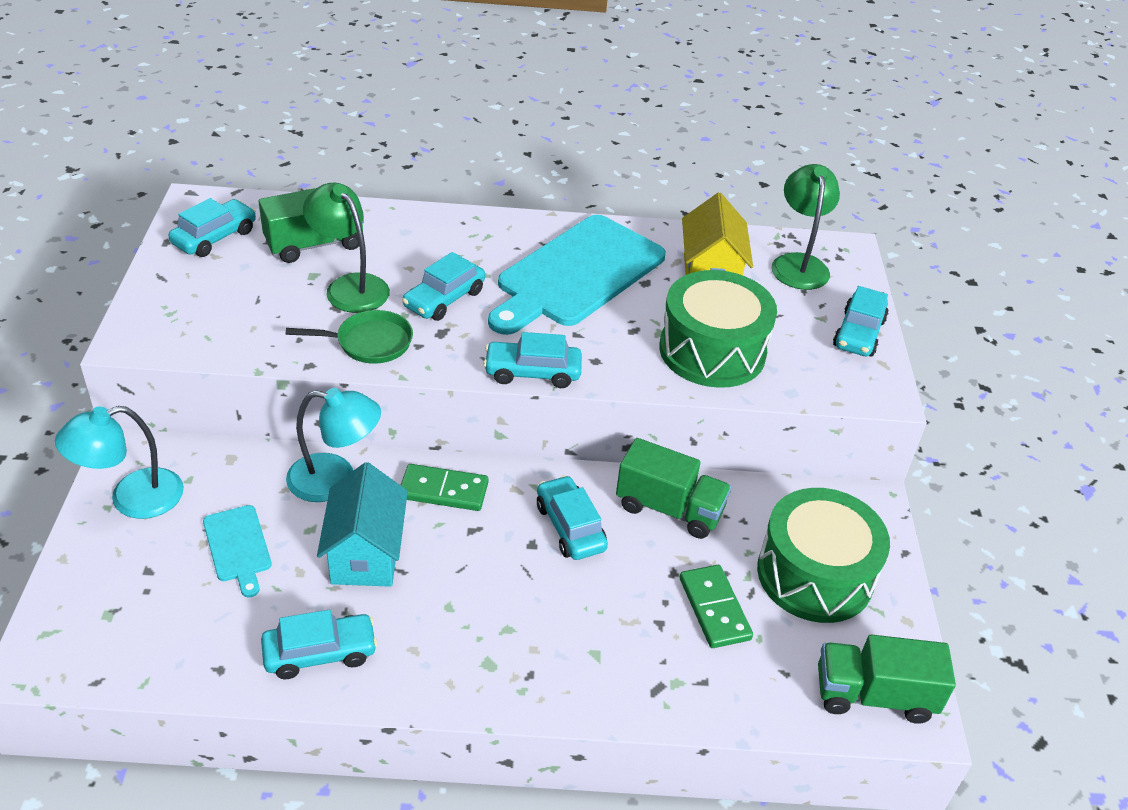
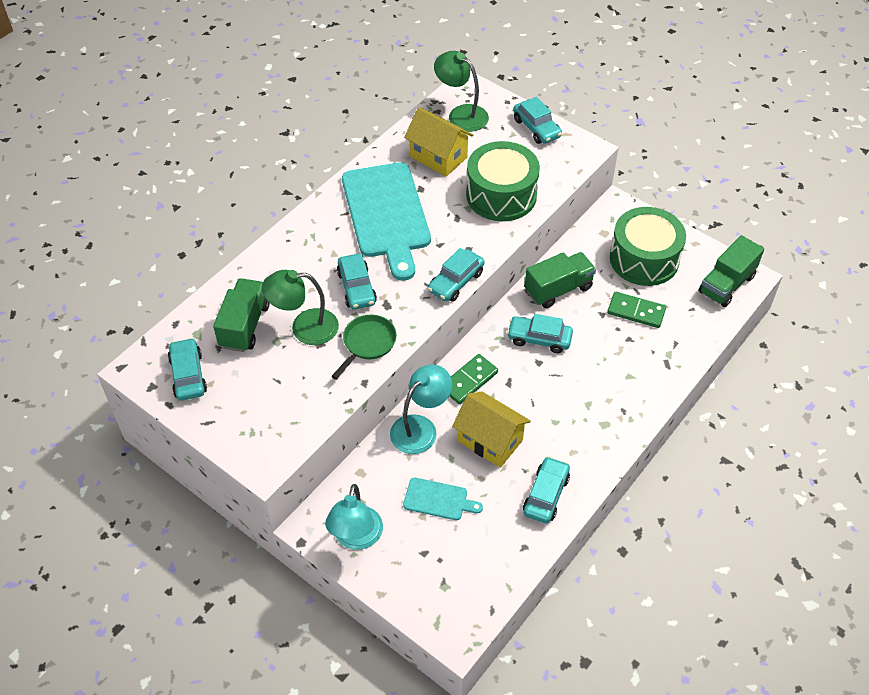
camera: 50 degrees left, 10 degrees up
turquoise house [317,462,408,587] -> yellow house [452,392,531,468]

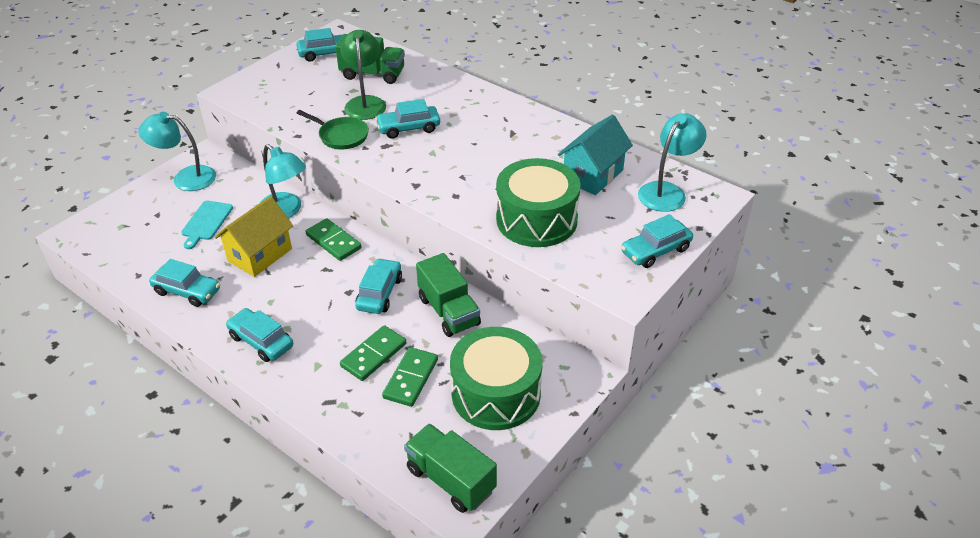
camera: 90 degrees right, 10 degrees down
turquoise cutting board [342,162,431,281] -> none
yellow house [404,107,473,177] -> turquoise house [558,115,633,195]
turquoise car [428,248,484,302] -> turquoise car moved to [226,308,293,362]
green lamp [434,51,489,132] -> turquoise lamp [638,113,706,212]
none -> green domino [340,325,407,381]

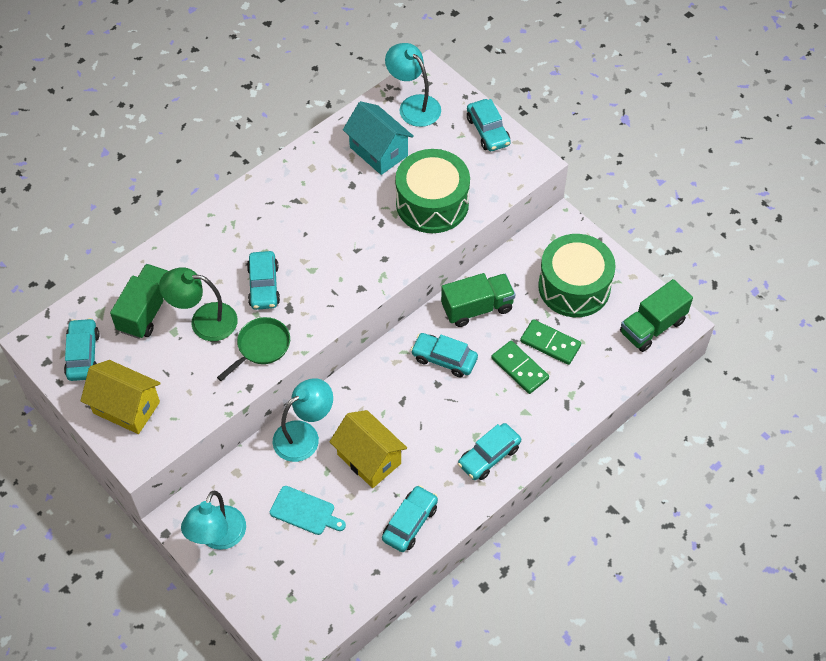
camera: 80 degrees left, 15 degrees up
green domino [305,218,362,261] -> none
none -> yellow house [81,360,161,434]

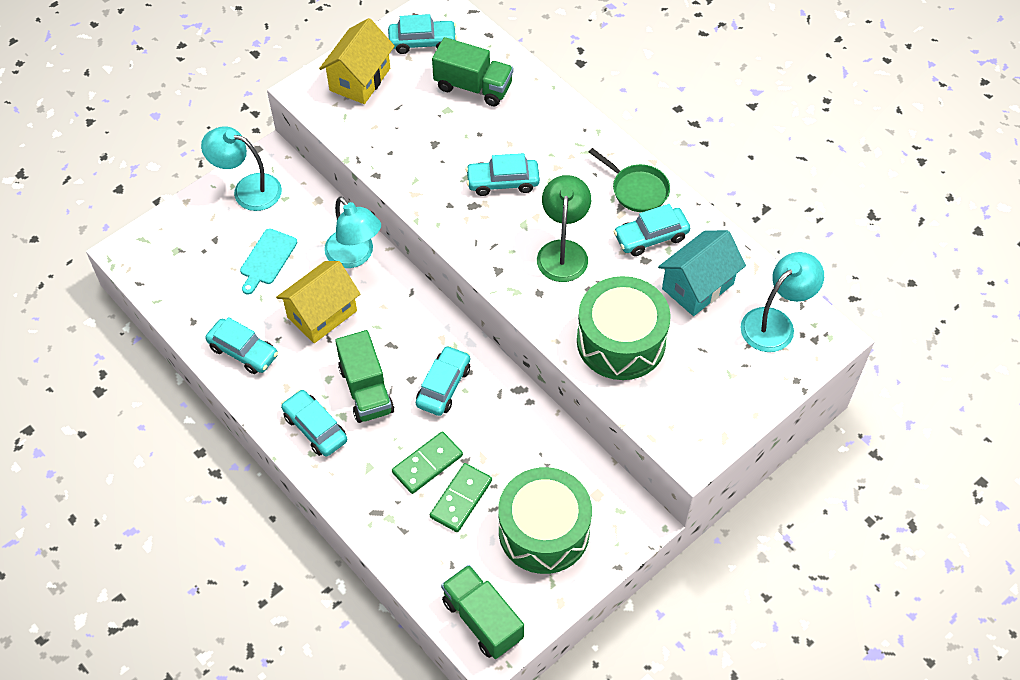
camera: 90 degrees right, 0 degrees up
green lamp [159,267,238,341] -> green lamp moved to [537,175,591,282]
green pan [217,317,290,381] -> green pan moved to [589,148,670,212]
green truck [441,273,515,327] -> green truck moved to [335,330,394,423]
turquoise car [467,99,511,151] -> turquoise car moved to [613,204,690,256]

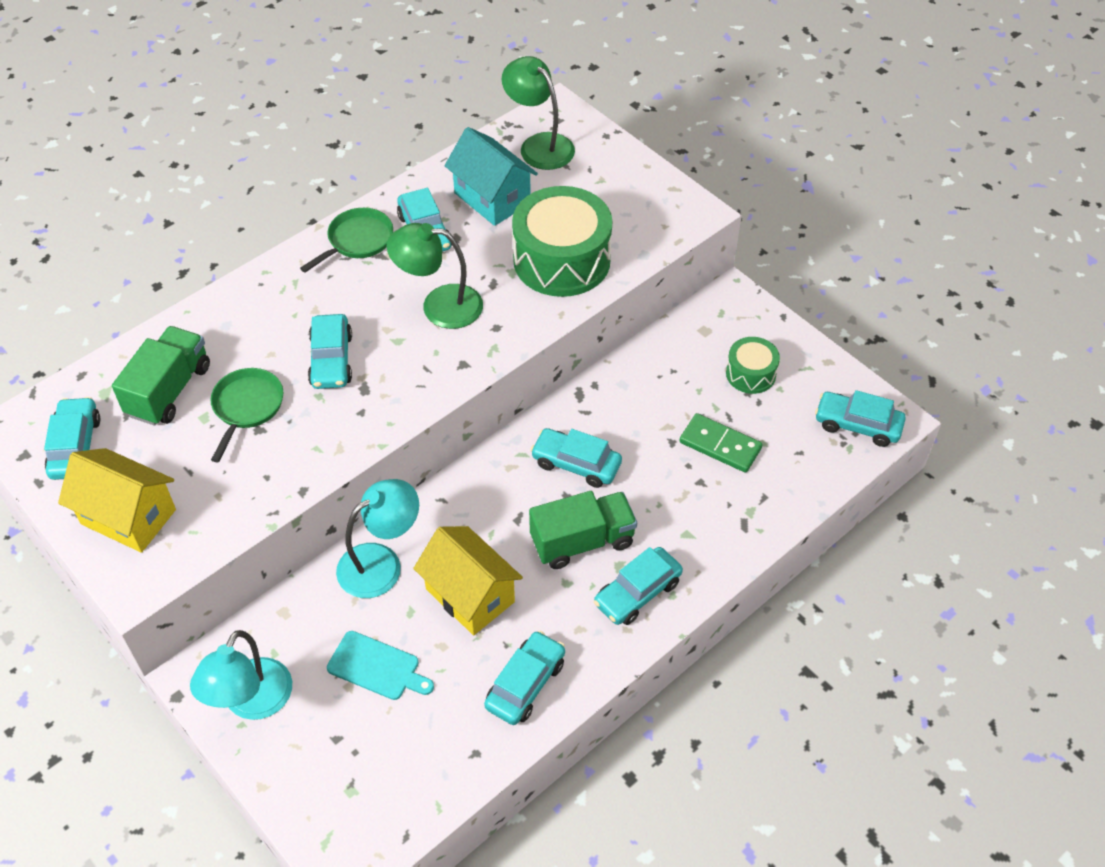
camera: 90 degrees left, 5 degrees down
green domino [392,431,463,494] -> none
green truck [441,565,524,659] -> turquoise car [815,390,906,447]
green drum [498,467,592,574] -> green drum [726,337,780,394], size x0.52
turquoise lamp [741,252,824,352] -> green lamp [502,56,575,170]
none -> green pan [210,368,284,462]

